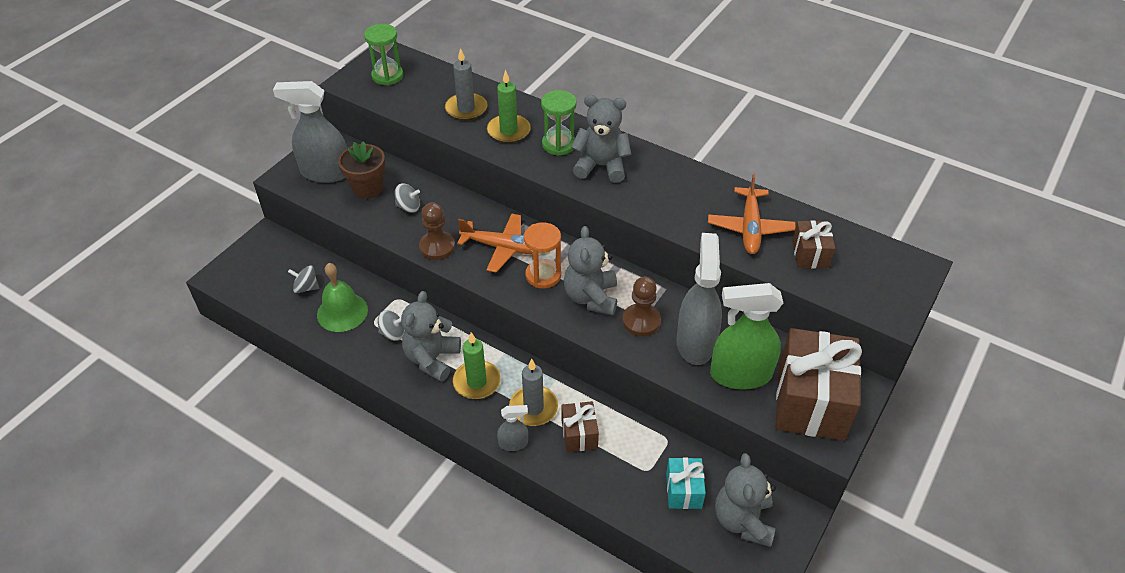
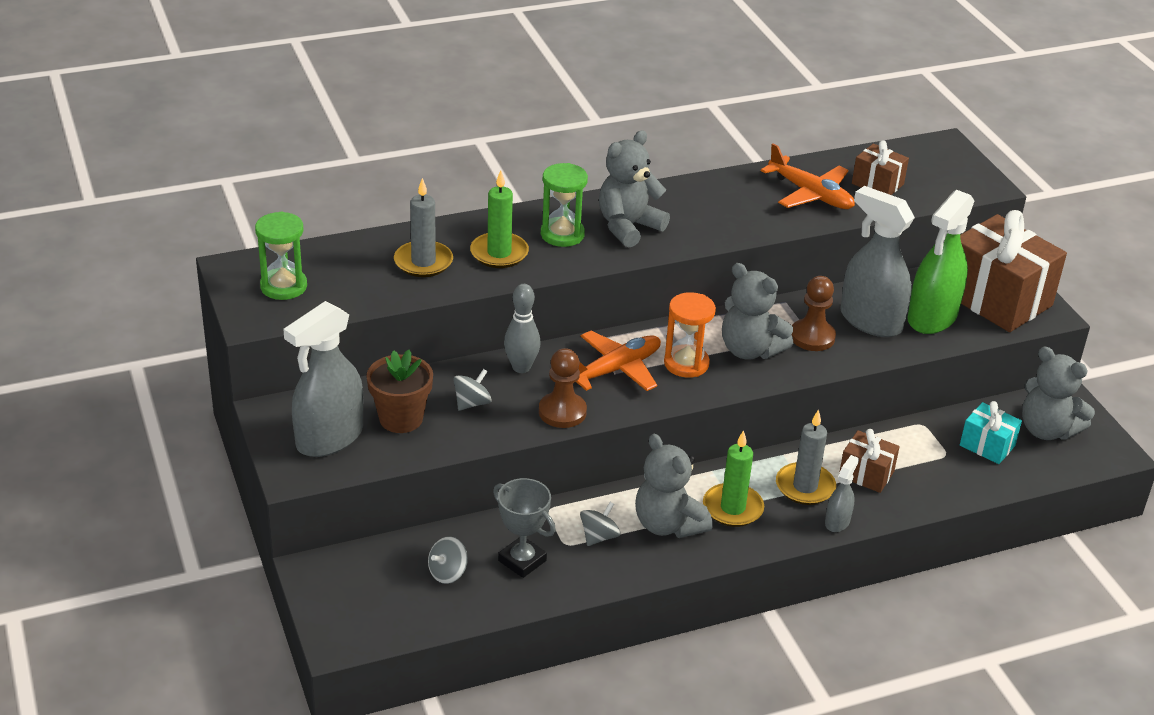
camera: 55 degrees left, 10 degrees down
green bell [317,263,368,332] -> grey trophy [493,478,556,578]
none -> grey bowling pin [504,284,541,373]

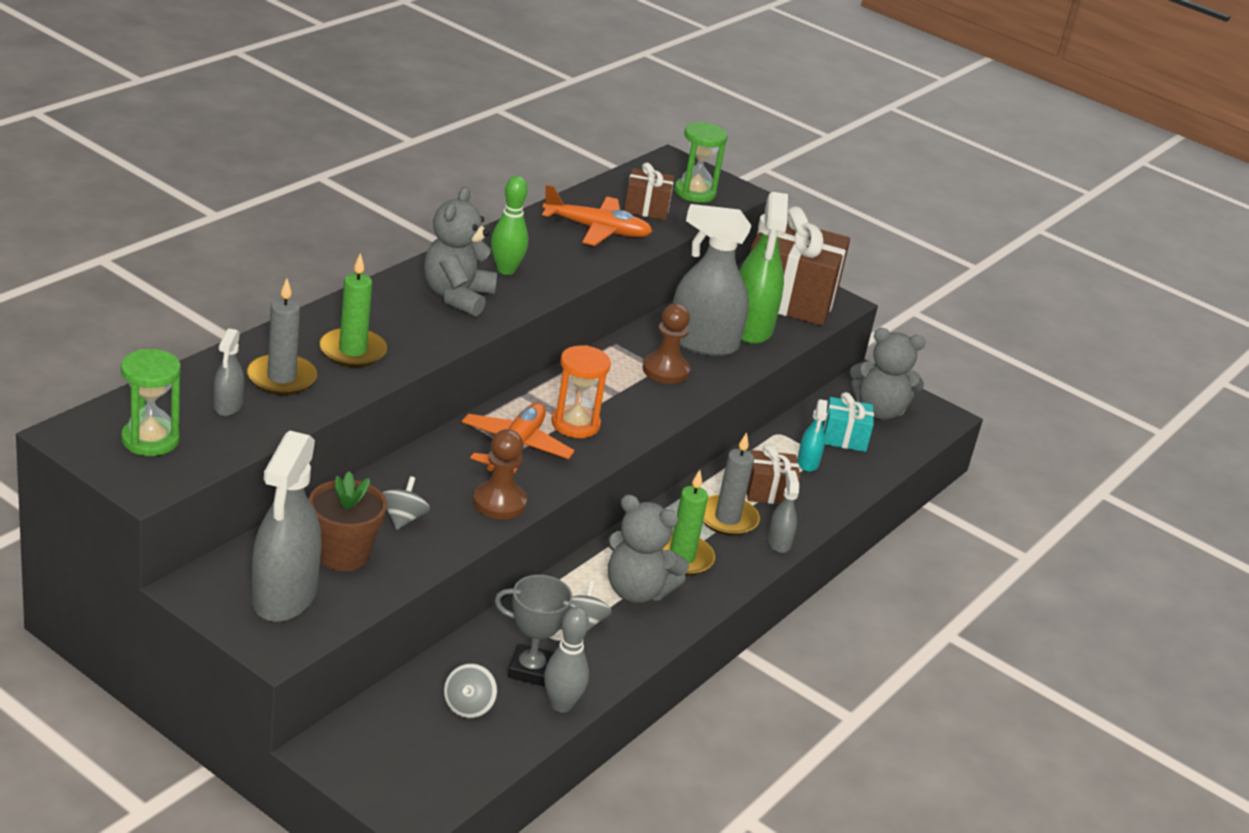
camera: 35 degrees left, 5 degrees down
grey bowling pin [504,284,541,373] -> grey bowling pin moved to [544,607,589,713]
green hourglass [541,163,588,247] -> green hourglass moved to [674,122,728,202]
grey teddy bear [722,263,793,360] -> none
none -> grey spray bottle [213,328,244,416]
none -> green bowling pin [491,176,528,275]
none -> turquoise spray bottle [797,399,828,472]

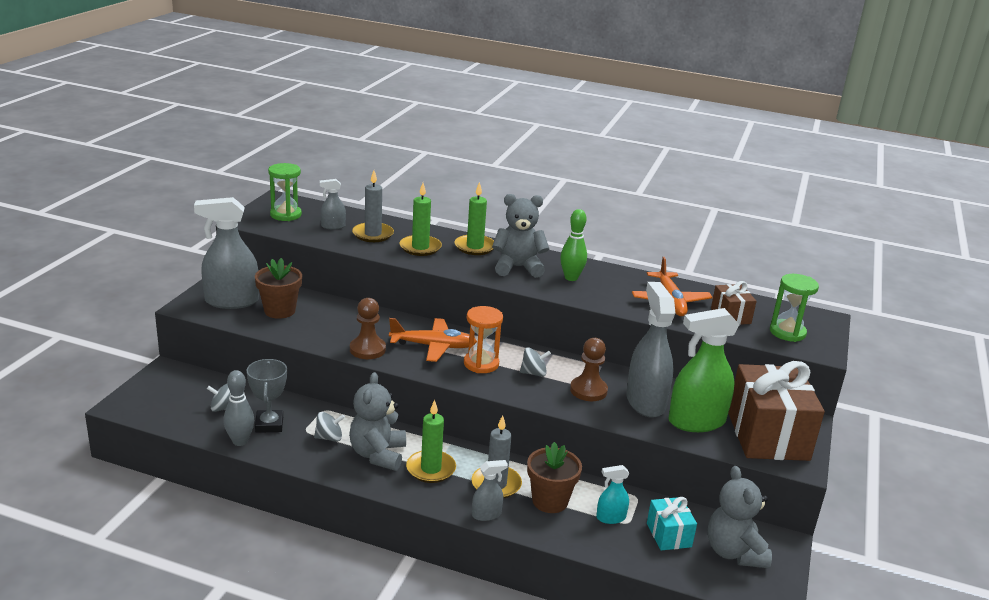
camera: 75 degrees right, 5 degrees down
grey spinning top [382,476,430,530] -> grey spinning top moved to [520,347,551,377]
brown gift [747,445,800,504] -> brown flower pot [527,442,582,513]
none -> green candle [454,182,494,255]

